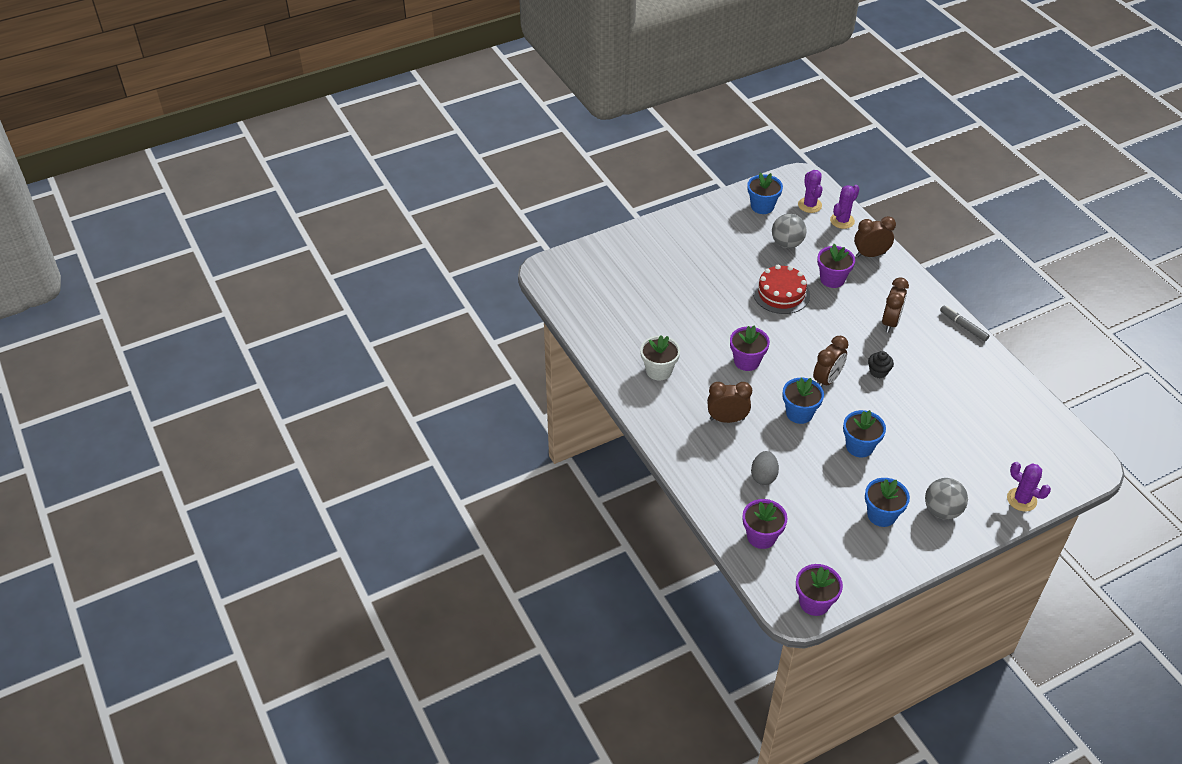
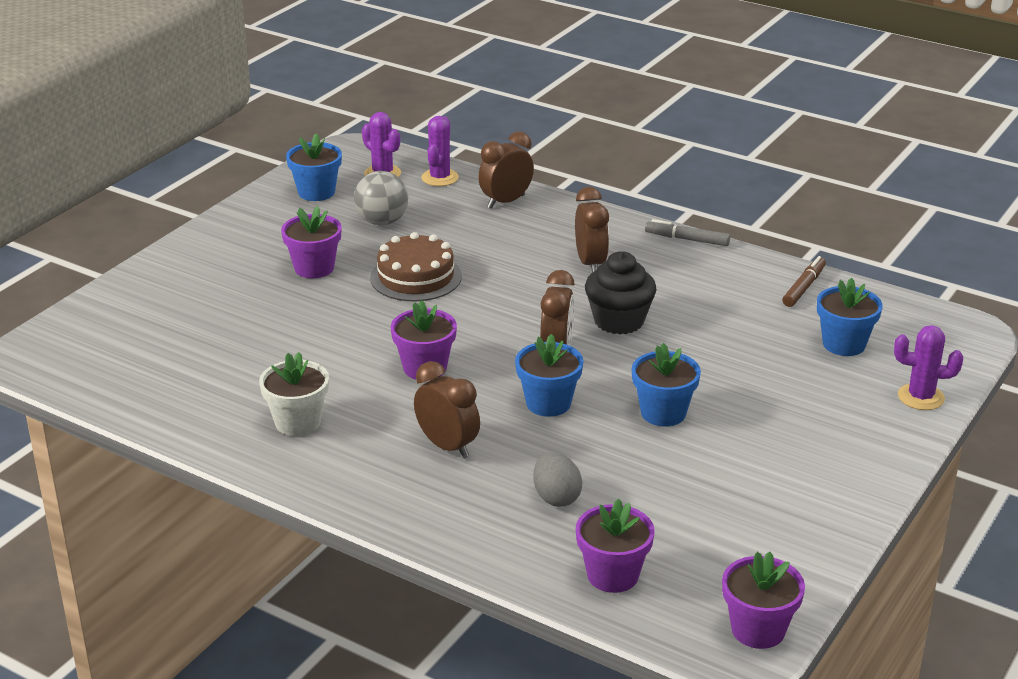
camera: 30 degrees left, 15 degrees down
brown clock [707,382,752,423] -> brown clock turned 75 degrees clockwise [414,361,480,459]
red cake [753,265,810,314] -> brown cake [370,232,462,302]
purple flower pot [817,244,855,288] -> purple flower pot moved to [281,206,342,278]
blue flower pot [865,478,910,527] -> blue flower pot moved to [817,278,883,356]
black cupcake [868,351,894,378] -> black cupcake [585,251,657,334], size x1.78
grey ball [925,478,968,520] -> none
none -> brown marker [782,256,826,307]

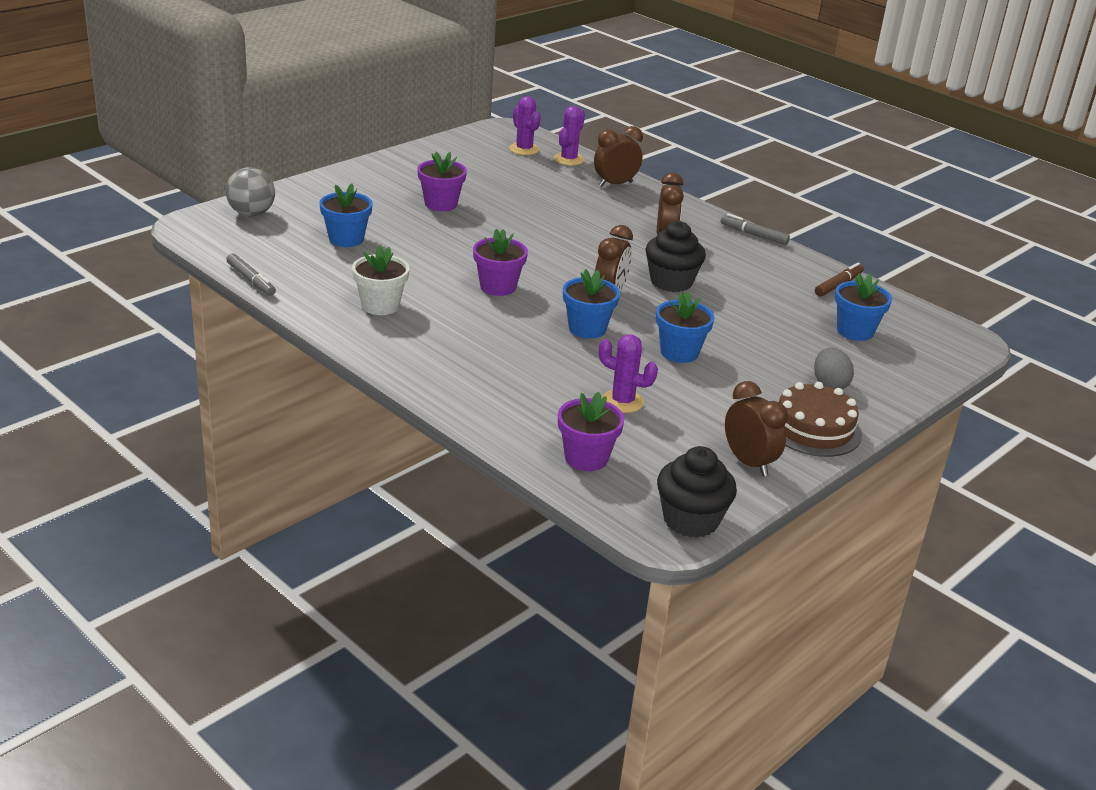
camera: 10 degrees right, 0 degrees up
blue flower pot [286,133,342,201] -> blue flower pot moved to [320,184,373,247]
grey ball [354,171,408,225] -> grey ball moved to [226,167,275,216]
brown cake [370,232,462,302] -> brown cake moved to [779,382,862,457]
brown clock [414,361,480,459] -> brown clock moved to [725,381,788,476]
grey egg [533,452,582,507] -> grey egg moved to [814,348,854,389]
purple flower pot [722,552,805,649] -> black cupcake [657,446,737,538]
purple cactus [894,325,963,410] -> purple cactus moved to [599,334,658,413]
none -> grey marker [226,253,276,296]

